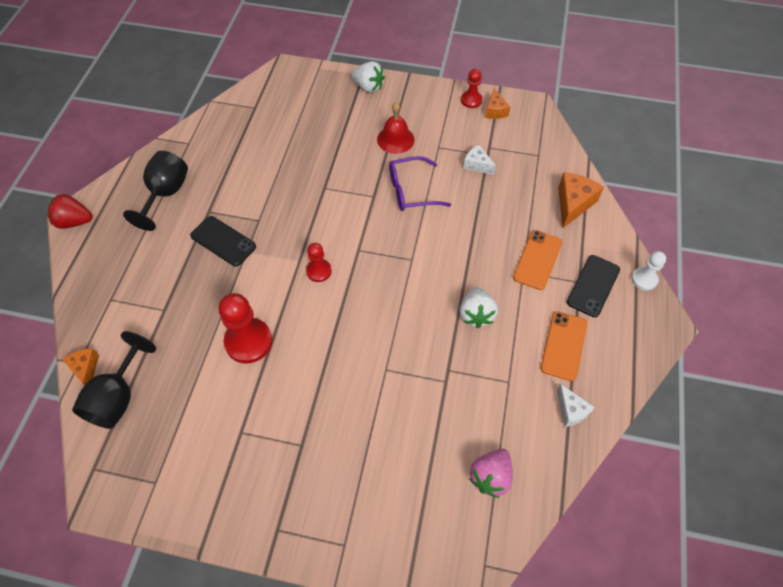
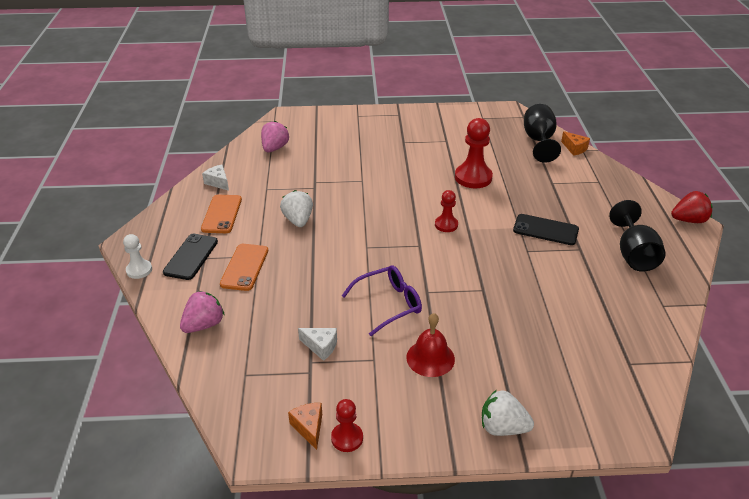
camera: 165 degrees right, 20 degrees down
orange cheese [558,172,604,228] -> pink strawberry [180,291,224,333]

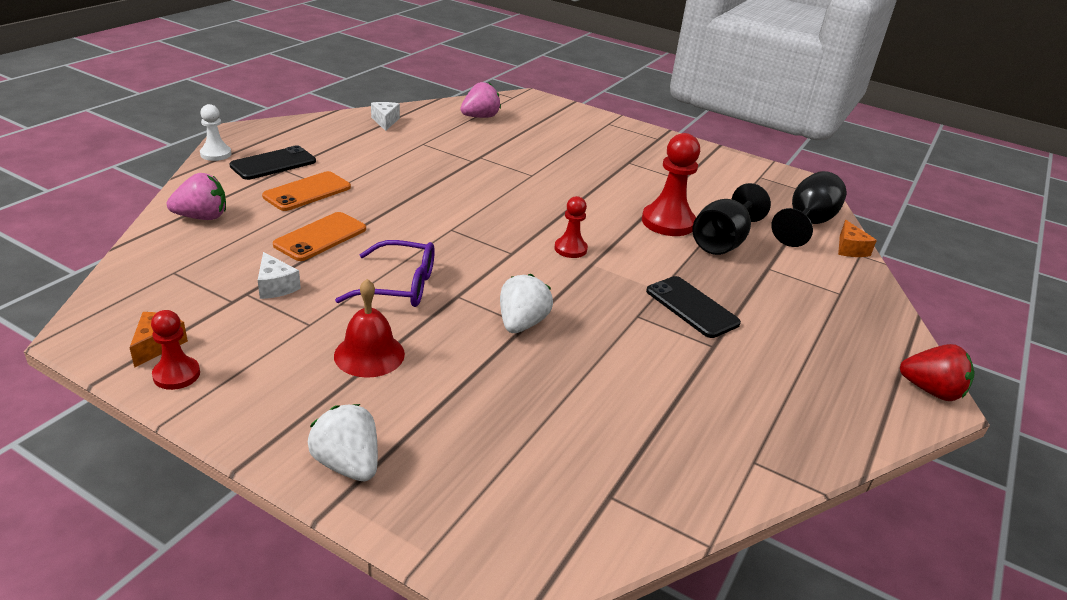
camera: 30 degrees right, 5 degrees down
orange phone [201,195,242,233] -> orange phone moved to [273,212,366,261]
white strawberry [280,190,313,227] -> white strawberry moved to [500,274,553,333]
black goblet [609,200,665,272] -> black goblet moved to [692,183,771,255]

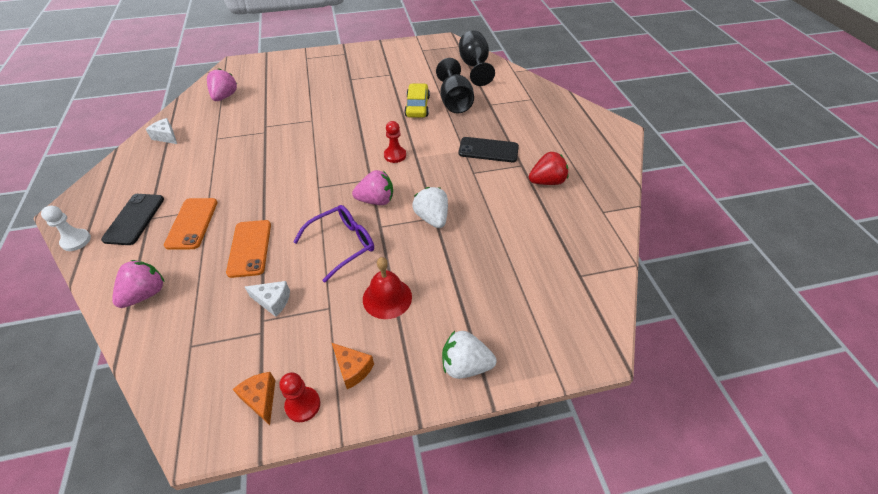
camera: 40 degrees left, 15 degrees up
red pawn [642,133,700,236] -> yellow car [404,83,430,118]
orange cheese [838,220,877,257] -> orange cheese moved to [332,343,374,389]
red strawberry [900,344,974,401] -> red strawberry moved to [529,152,568,185]
none -> pink strawberry [352,170,393,205]

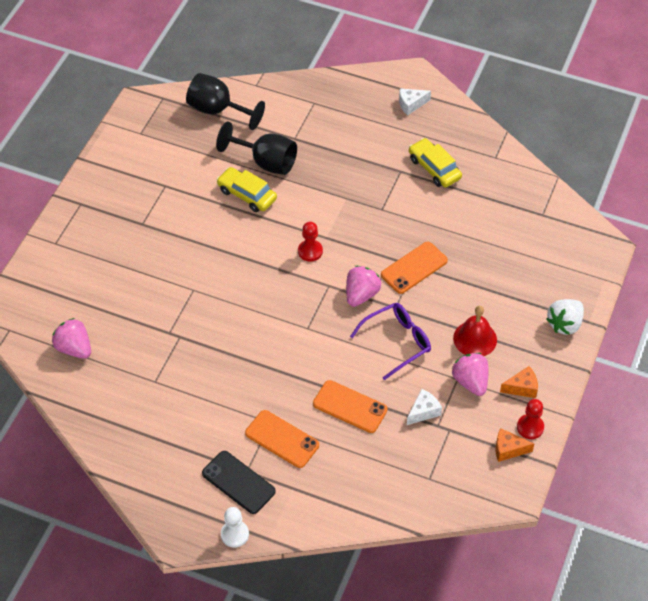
camera: 55 degrees left, 5 degrees up
pink strawberry [112,260,165,308] -> pink strawberry moved to [452,353,488,396]
white cheese [146,118,177,144] -> white cheese moved to [399,88,431,116]
purple glasses [293,205,374,283] -> purple glasses turned 60 degrees clockwise [350,303,431,380]
white strawberry [412,187,448,228] -> orange phone [381,242,448,294]
black phone [458,137,519,162] -> none
red strawberry [529,152,568,185] -> yellow car [409,138,462,187]

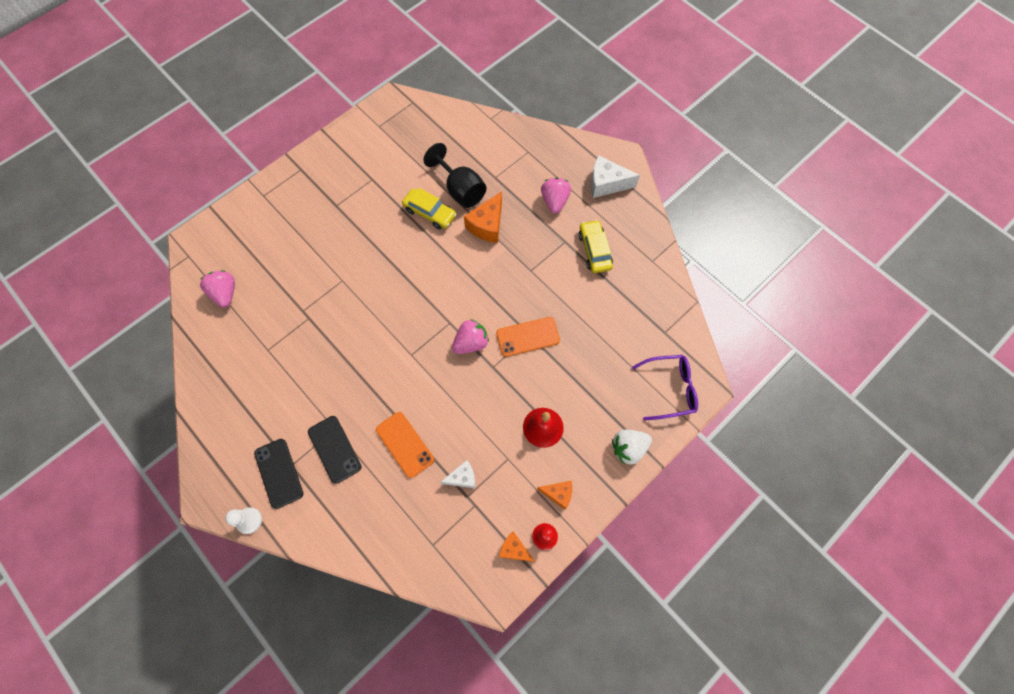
camera: 25 degrees right, 15 degrees up
black goblet [186,73,265,130] -> none
yellow car [217,167,277,212] -> yellow car turned 150 degrees clockwise [402,188,457,229]
orange phone [245,410,319,468] -> black phone [308,416,362,484]
red pawn [298,222,323,261] -> none
purple glasses [350,303,431,380] -> purple glasses moved to [632,355,698,421]
white cheese [399,88,431,116] -> white cheese [590,155,640,198], size x1.61
pink strawberry [452,353,488,396] -> pink strawberry moved to [541,178,571,214]
none -> orange cheese [464,191,502,243]

